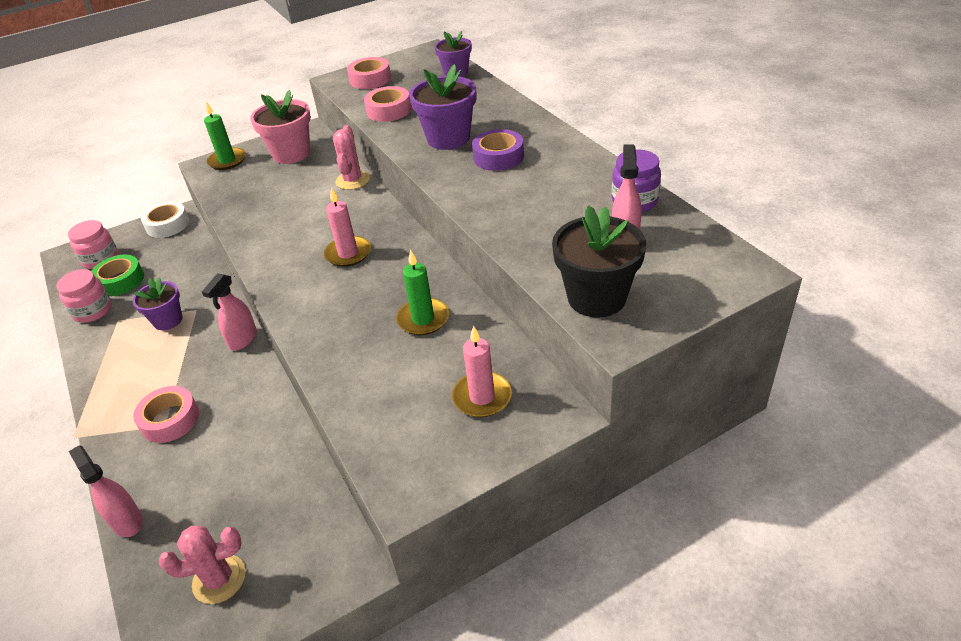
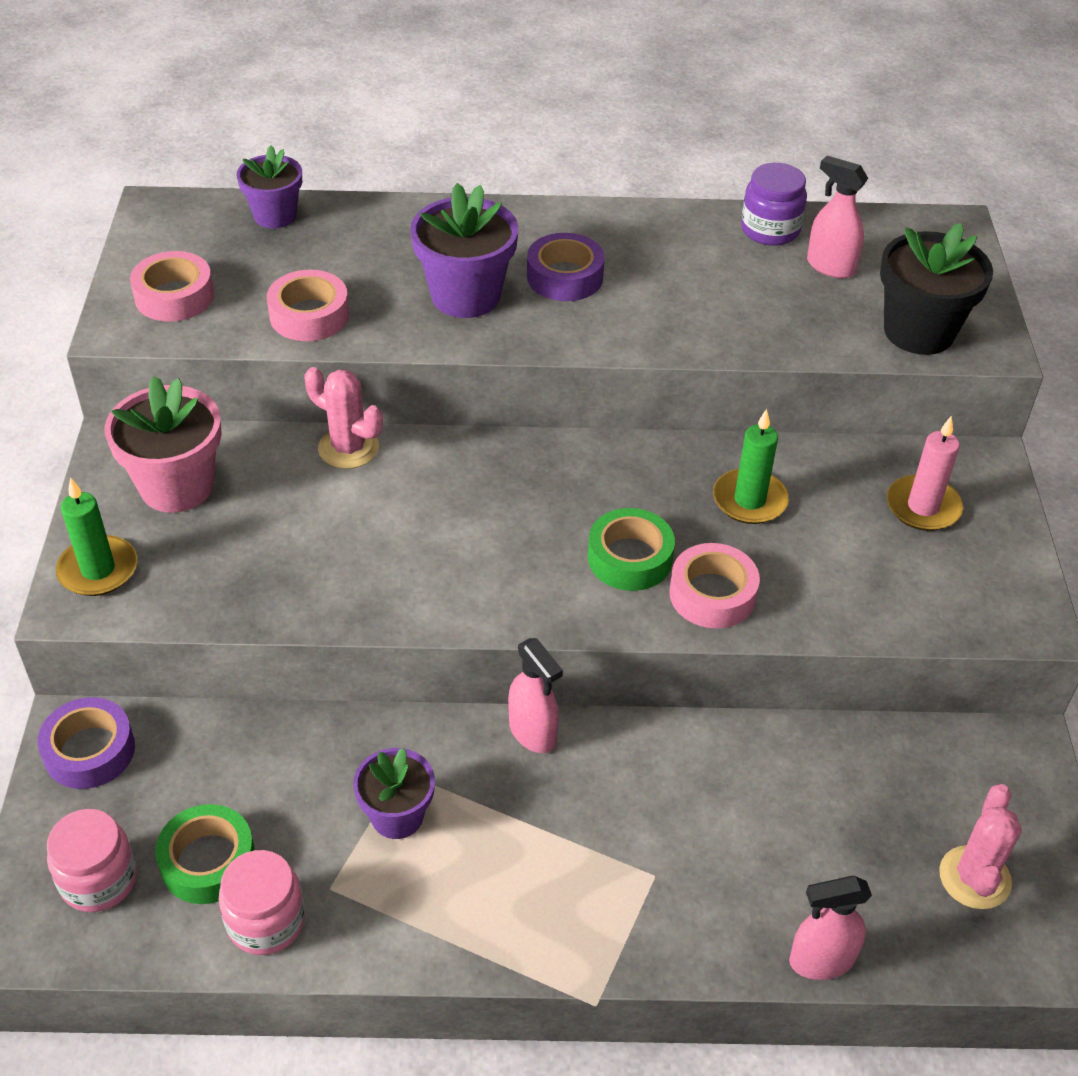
camera: 65 degrees left, 5 degrees up
pink tape [133,386,199,443] -> pink tape moved to [669,543,760,629]
white tape [141,201,189,238] -> purple tape [38,697,135,789]
pink candle [324,188,371,267] -> none
none -> green tape [588,508,675,591]

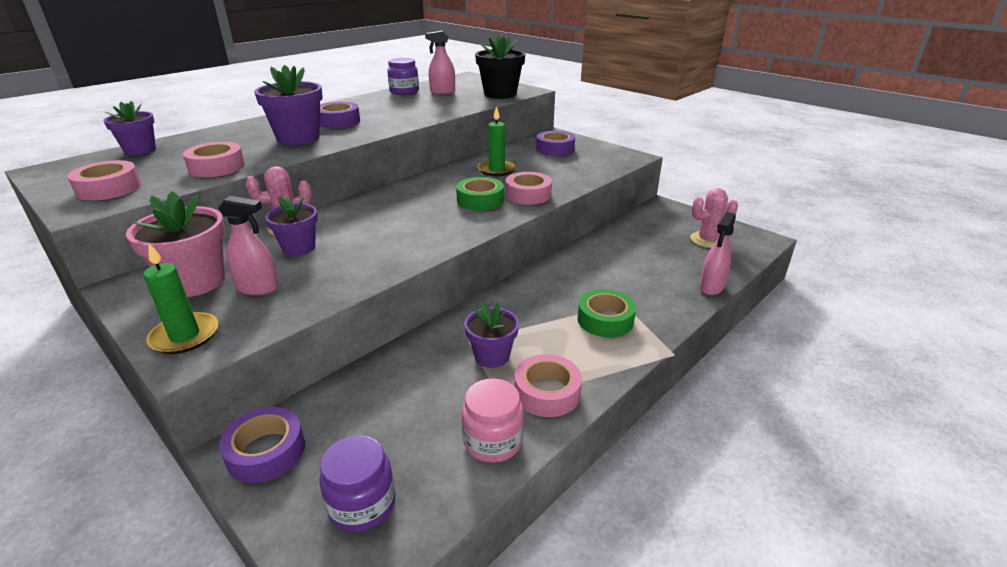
camera: 45 degrees left, 15 degrees down
pink jar [47,809,137,912] -> purple jar [319,435,395,532]
green tape [155,804,255,904] -> green tape moved to [578,289,636,338]
pink spray bottle [508,638,563,753] -> pink spray bottle moved to [218,196,278,295]
pink candle [887,416,963,531] -> purple tape [536,131,575,156]
pink cactus [939,784,1022,909] -> pink cactus turned 75 degrees counterclockwise [690,188,738,248]
none -> purple flower pot [265,196,318,256]
none -> pink tape [514,354,582,417]

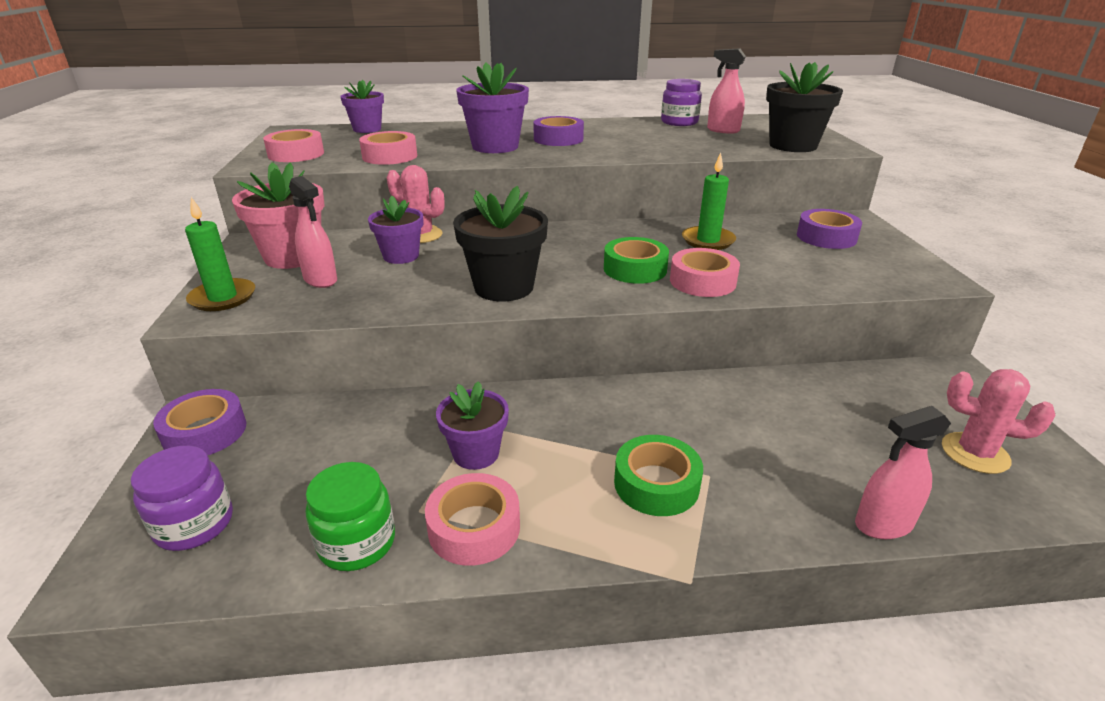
camera: 40 degrees right, 0 degrees up
pink jar [462,378,524,463] -> green jar [306,462,395,571]
none -> black flower pot [453,186,548,301]

